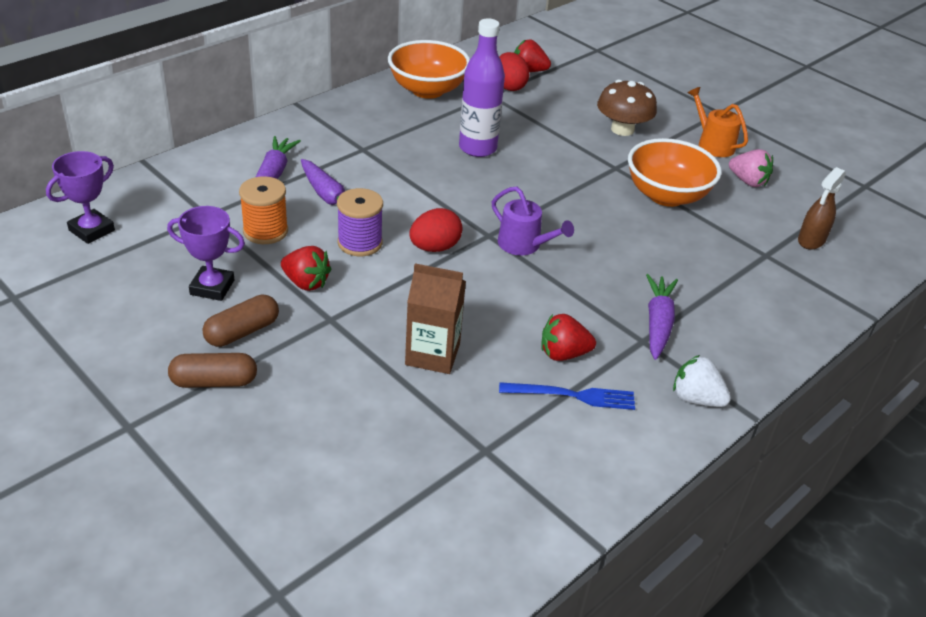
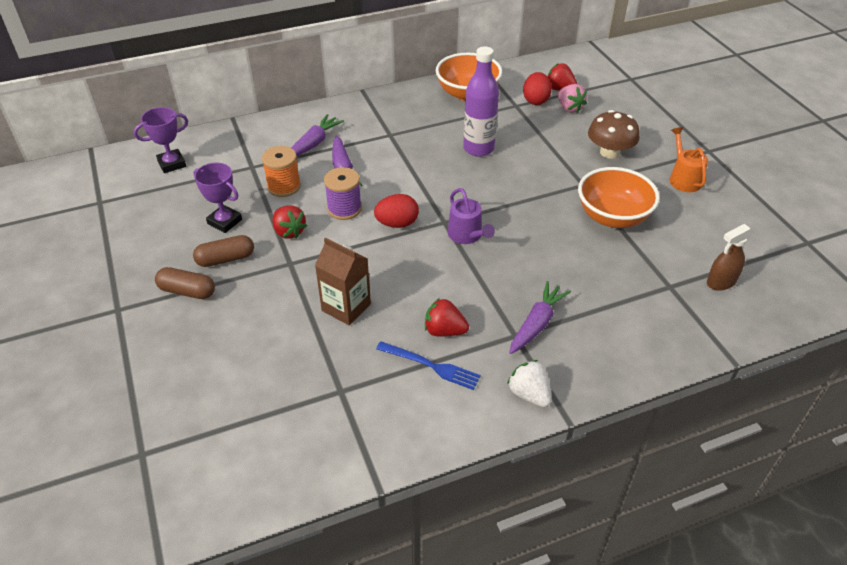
camera: 25 degrees right, 5 degrees up
pink strawberry [729,149,773,187] -> pink strawberry moved to [558,84,587,113]

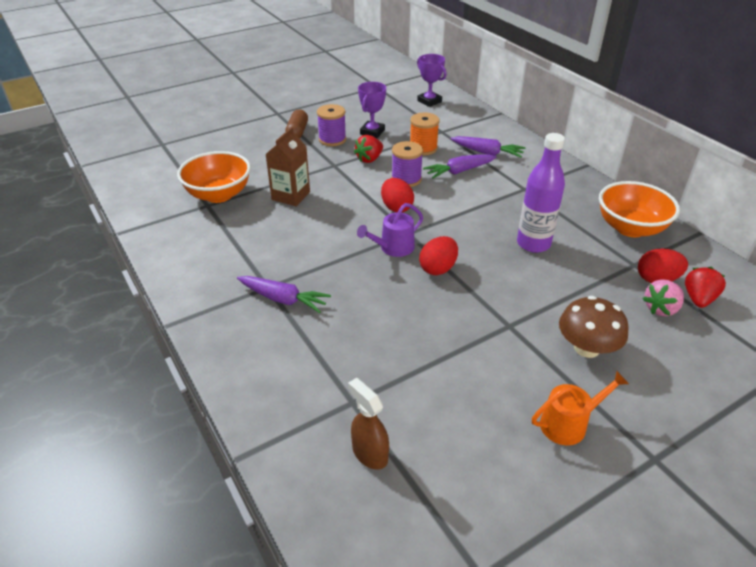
camera: 80 degrees right, 5 degrees down
brown capsule [193,235,254,267] -> purple spool [317,104,346,146]
blue fork [376,341,481,390] -> none
red strawberry [425,298,469,336] -> none
white strawberry [507,360,552,407] -> none
orange bowl [578,167,660,228] -> orange bowl moved to [177,151,251,203]
none -> red egg [419,236,458,275]

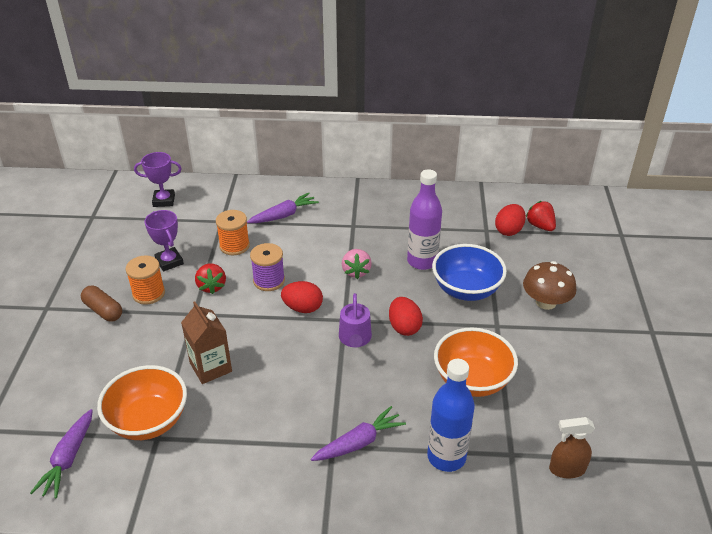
camera: 55 degrees left, 0 degrees up
purple spool [317,104,346,146] -> orange spool [125,255,165,305]
purple carrot [423,155,497,179] -> purple carrot moved to [30,409,93,499]
orange watering can [532,371,629,445] -> none
orange bowl [599,181,680,237] -> orange bowl moved to [434,327,518,397]
pink strawberry [643,279,684,316] -> pink strawberry moved to [342,249,372,279]
none -> blue bottle [427,359,475,472]
none -> blue bowl [432,244,507,301]

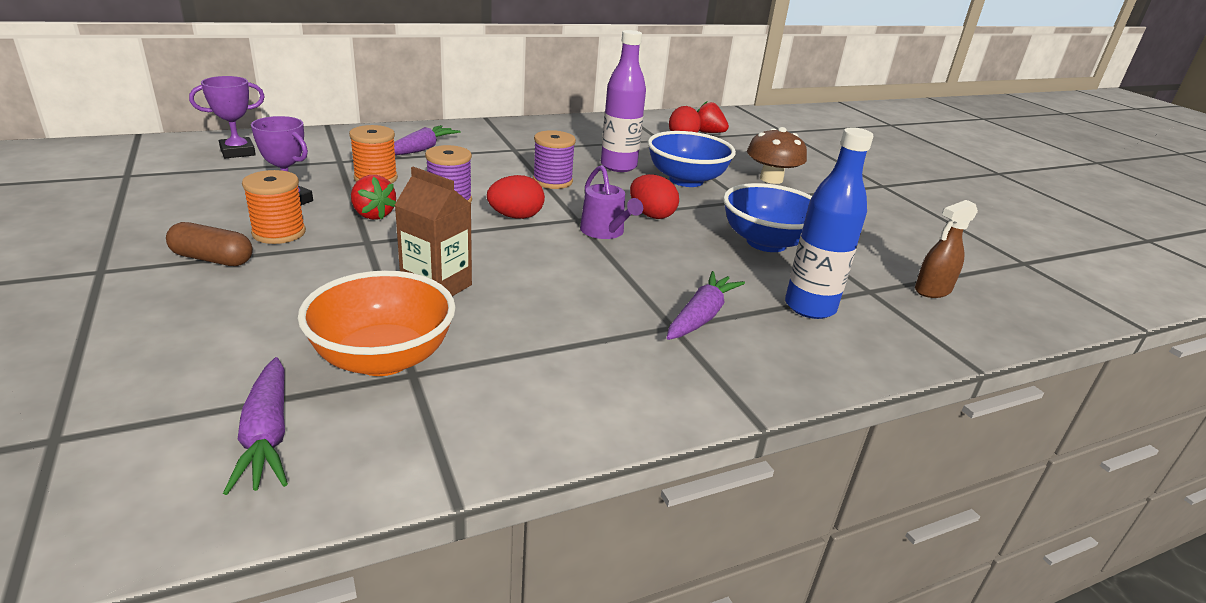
camera: 30 degrees left, 10 degrees down
pink strawberry [342,249,372,279] -> purple spool [533,130,576,189]
orange bowl [434,327,518,397] -> blue bowl [723,183,812,252]

